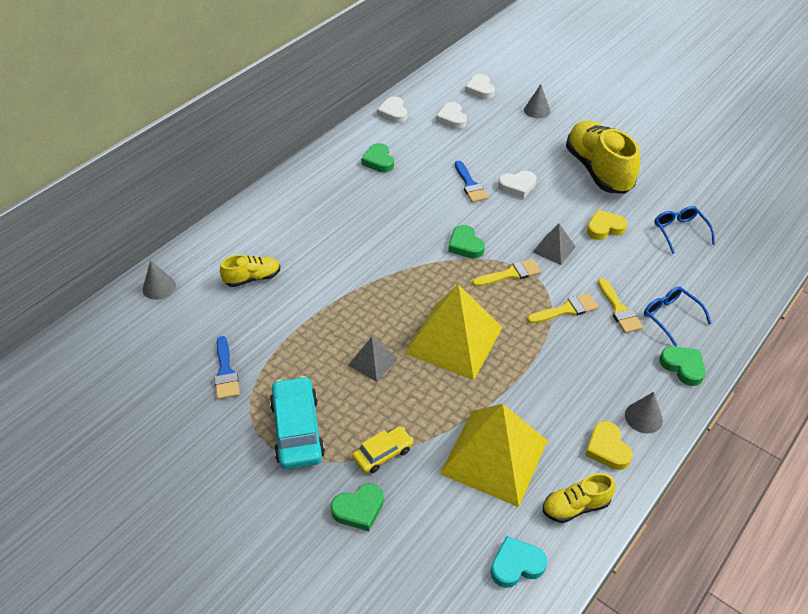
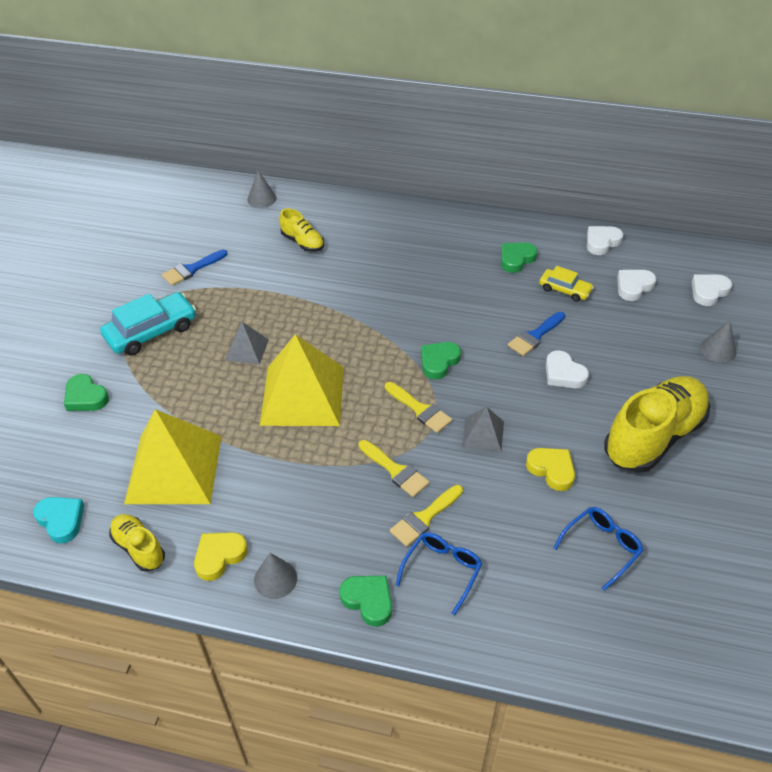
camera: 65 degrees right, 0 degrees up
yellow car [352,426,414,473] -> yellow car moved to [539,266,594,302]
green heart [659,346,706,386] -> green heart turned 75 degrees counterclockwise [339,576,392,627]

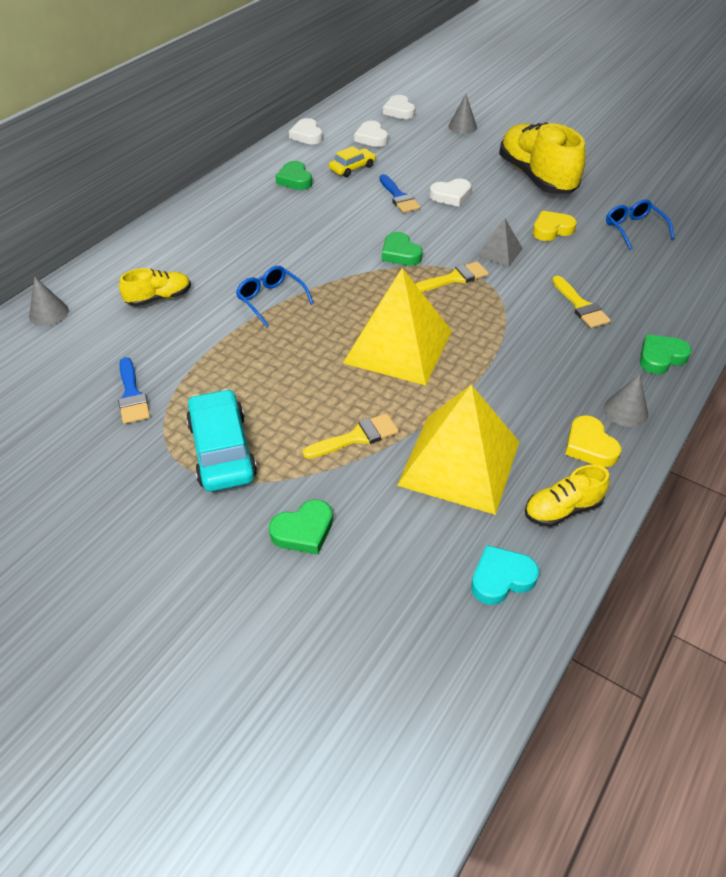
camera: 70 degrees left, 0 degrees up
grey pyramid [225,322,269,365] -> none
yellow brush [359,440,429,497] -> yellow brush moved to [303,413,399,459]
blue glasses [396,532,482,615] -> blue glasses moved to [236,266,314,327]

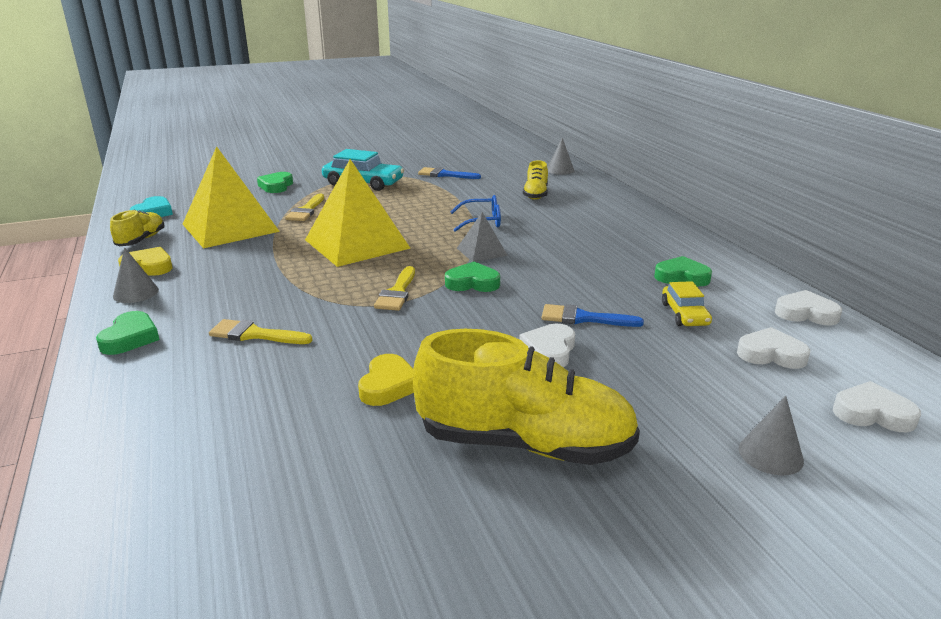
camera: 125 degrees right, 20 degrees down
grey pyramid [476,218,523,267] -> grey pyramid moved to [457,212,508,262]
blue glasses [606,199,674,250] -> none

